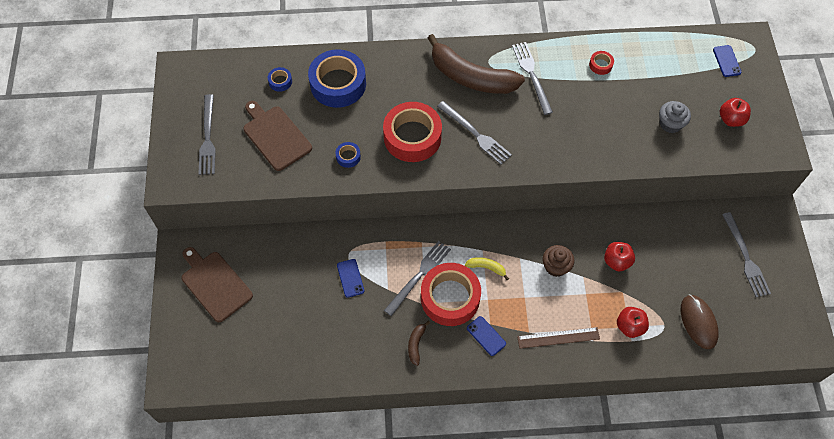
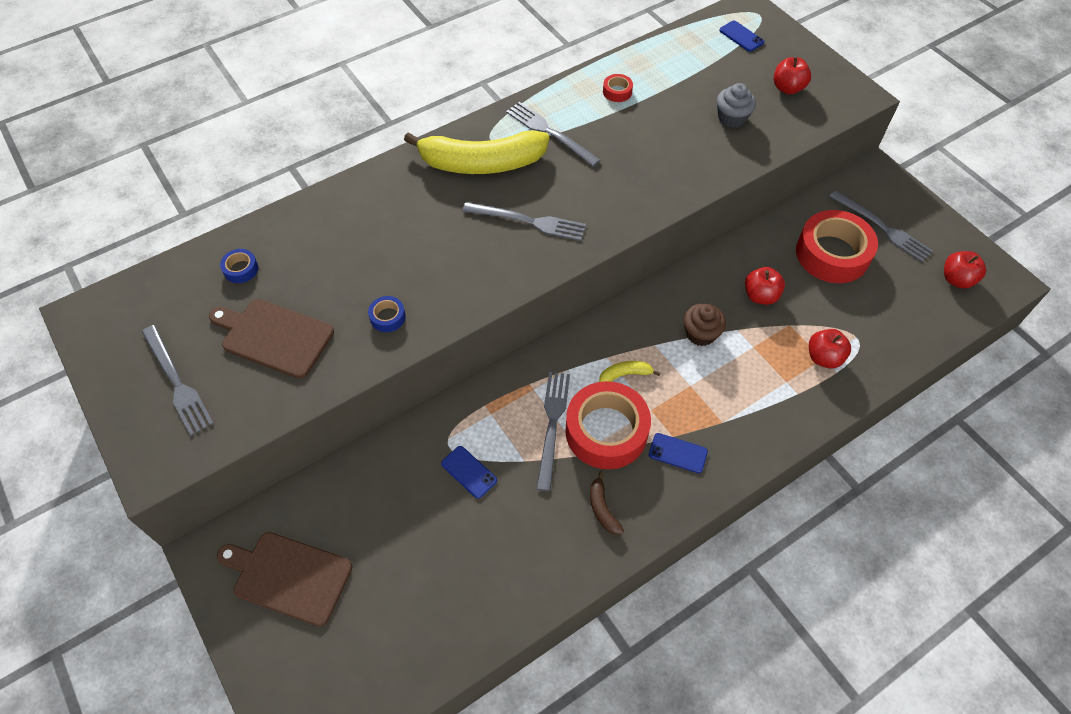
camera: 30 degrees left, 5 degrees down
blue tape [308,49,366,108] -> none
red tape [383,102,442,162] -> red tape moved to [796,210,878,283]
brown banana [428,34,525,94] -> yellow banana [404,130,549,174]
brown ruler [517,327,600,349] -> none
brown mouse [681,295,719,349] -> none
none -> red apple [944,251,986,289]

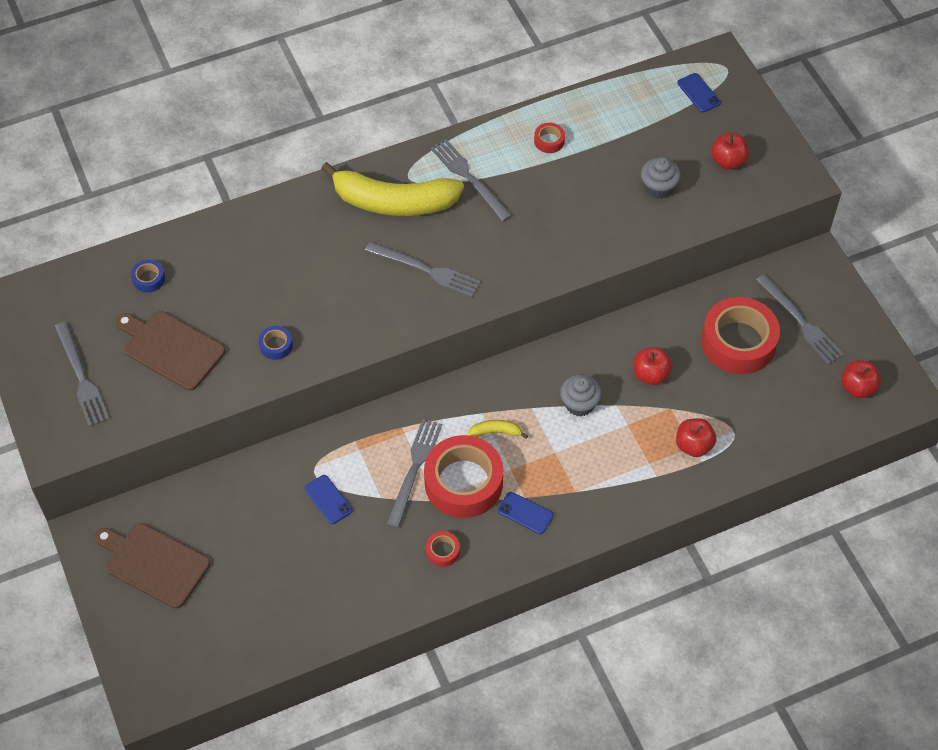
camera: 10 degrees right, 0 degrees up
brown banana [590,471,624,535] -> red tape [426,531,460,567]
brown cupcake [683,303,726,346] -> grey cupcake [560,374,602,416]

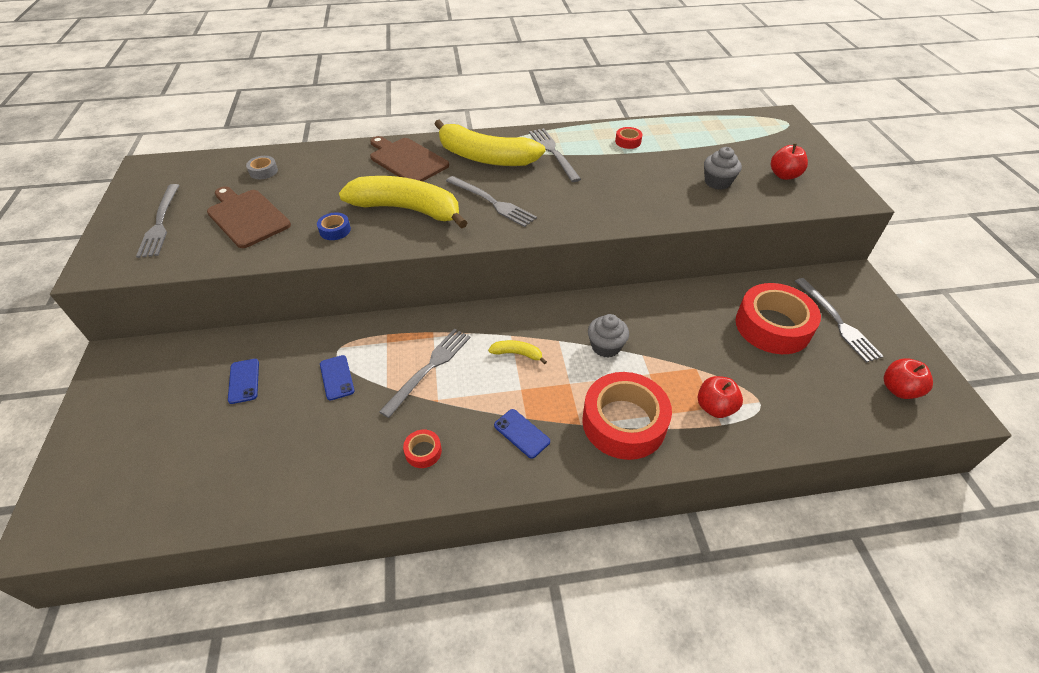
camera: 15 degrees right, 10 degrees down
brown cutting board [95,523,210,609] -> brown cutting board moved to [370,136,449,182]
blue tape [131,260,165,293] -> grey tape [246,156,278,179]
red tape [424,435,503,518] -> red tape moved to [582,372,672,460]
red apple [634,347,673,385] -> none
blue phone [677,73,721,113] -> blue phone moved to [228,359,259,404]
none -> yellow banana [339,176,468,229]

